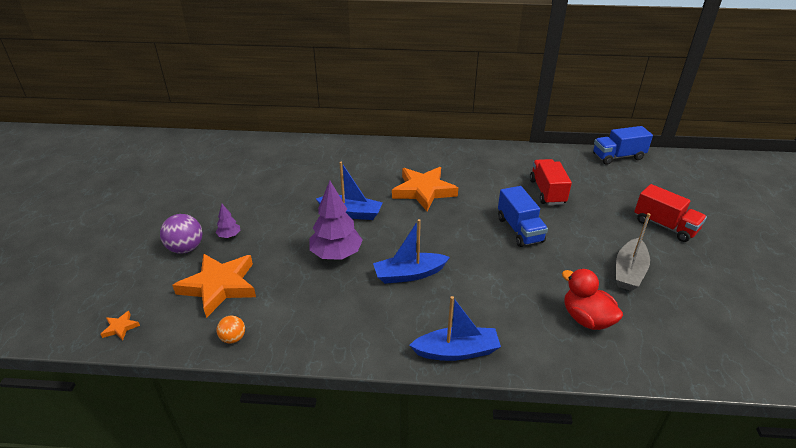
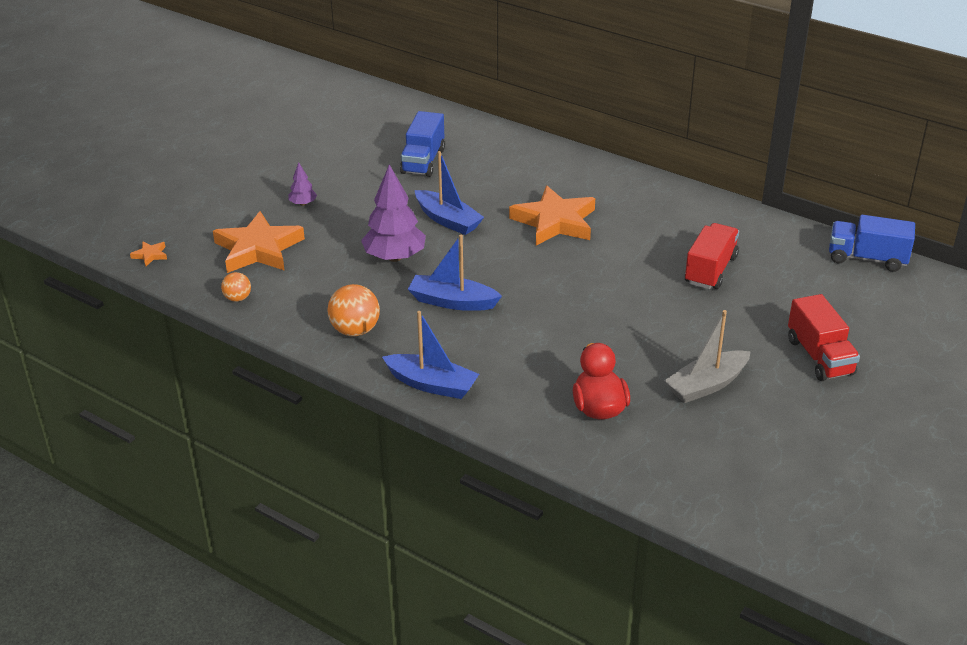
camera: 30 degrees right, 0 degrees up
purple ball [160,214,202,254] -> none
blue truck [498,186,548,247] -> blue truck moved to [400,111,445,177]
none -> orange ball [327,284,380,336]

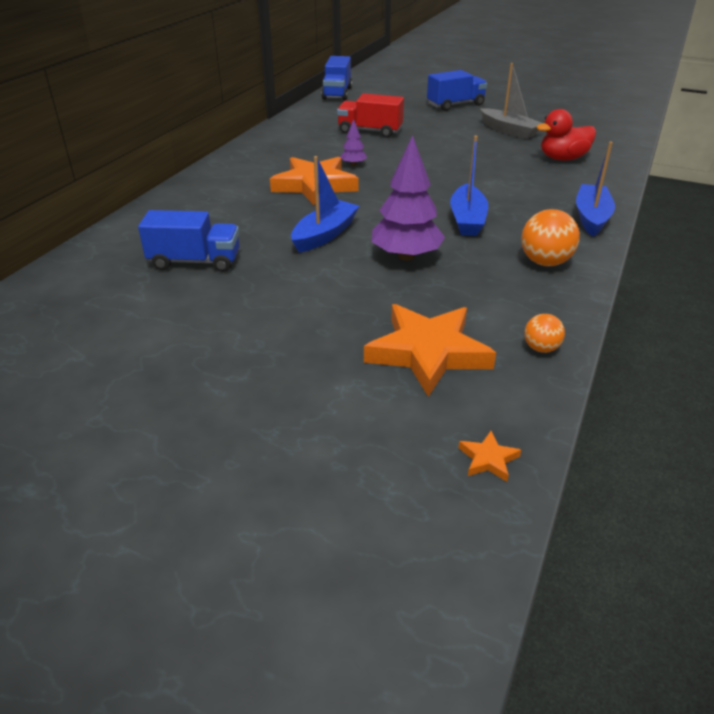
camera: 100 degrees left, 0 degrees up
purple tree [288,162,317,206] -> purple tree moved to [340,119,367,166]
red truck [788,294,860,381] -> blue truck [427,70,487,111]

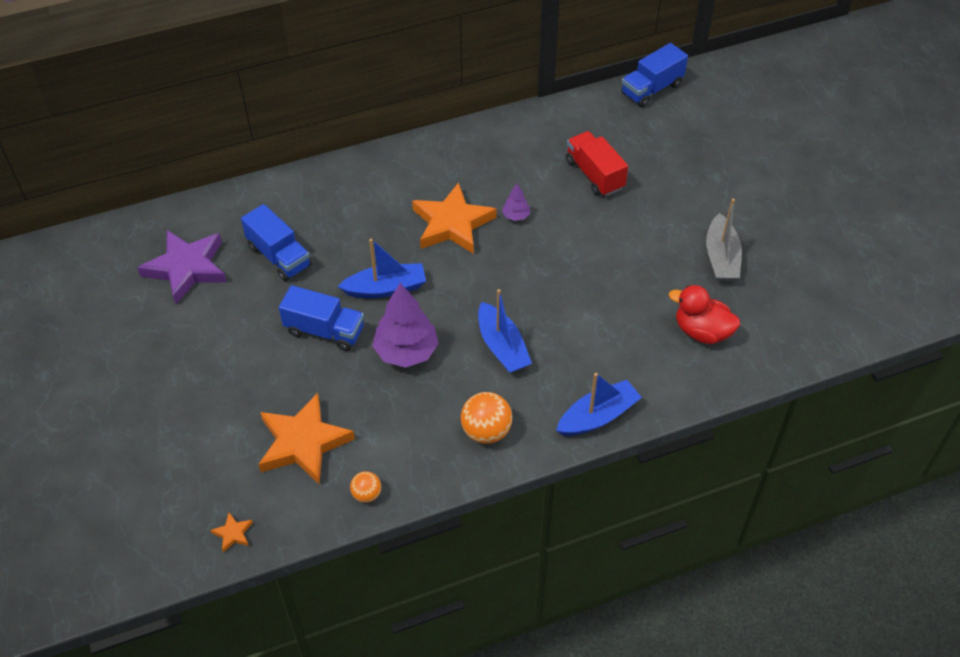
camera: 45 degrees right, 15 degrees up
blue truck [427,70,487,111] -> blue truck moved to [279,285,364,351]
blue boat [450,136,488,236] -> blue boat turned 75 degrees counterclockwise [478,289,532,373]
none -> purple star [137,230,227,304]

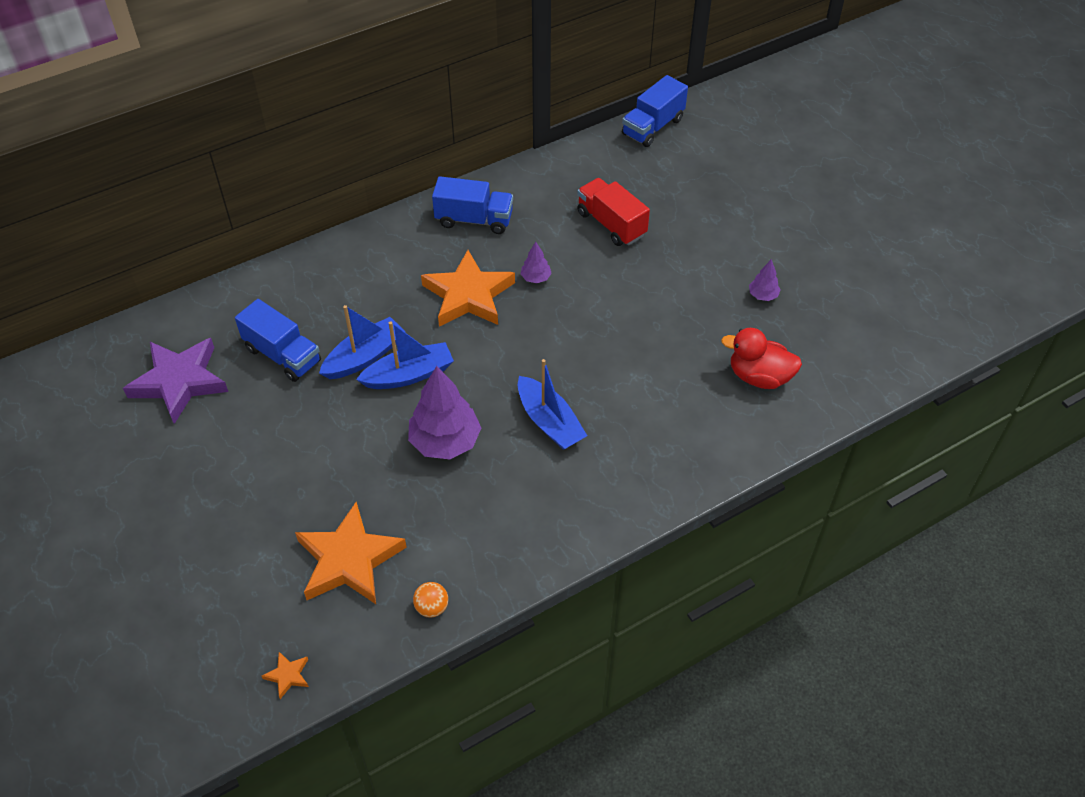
camera: 10 degrees left, 0 degrees up
blue truck [279,285,364,351] -> blue truck moved to [432,176,513,234]
orange ball [461,392,512,444] -> none
blue boat [556,373,642,436] -> blue boat moved to [319,305,405,379]
grey boat [706,199,742,281] -> purple tree [749,259,781,301]

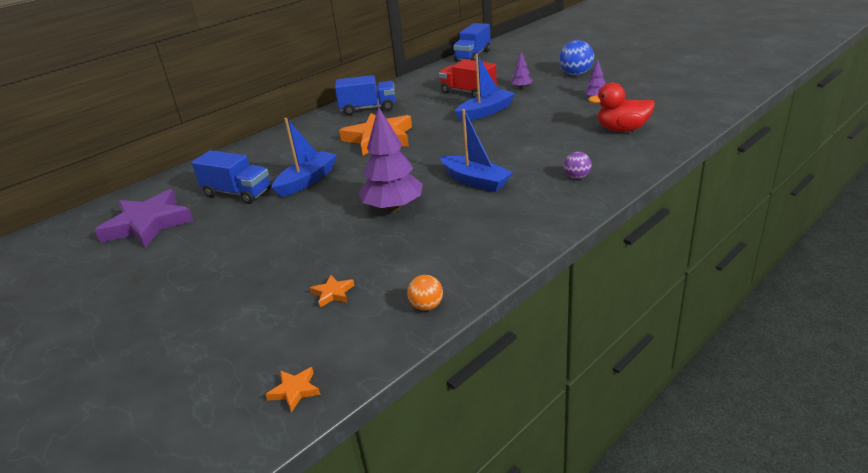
camera: 10 degrees left, 20 degrees down
orange star [295,502,407,604] -> orange star [310,275,355,307], size x0.41
blue boat [356,321,454,389] -> blue boat moved to [455,54,515,122]
purple tree [521,242,552,284] -> purple tree moved to [510,52,533,89]
none -> blue ball [559,40,594,76]
none -> purple ball [564,152,592,179]

